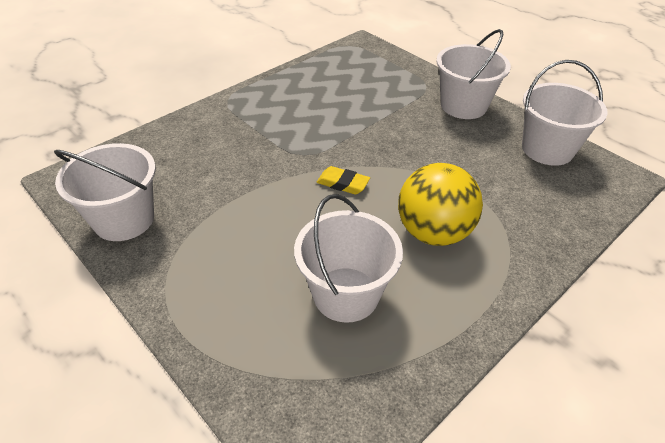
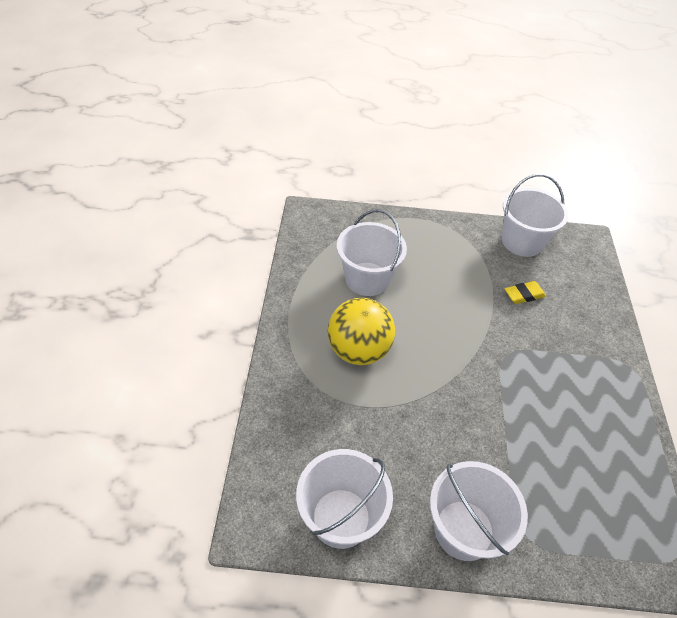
camera: 135 degrees right, 5 degrees up
yellow eraser [316,166,370,195] -> yellow eraser moved to [505,281,546,304]

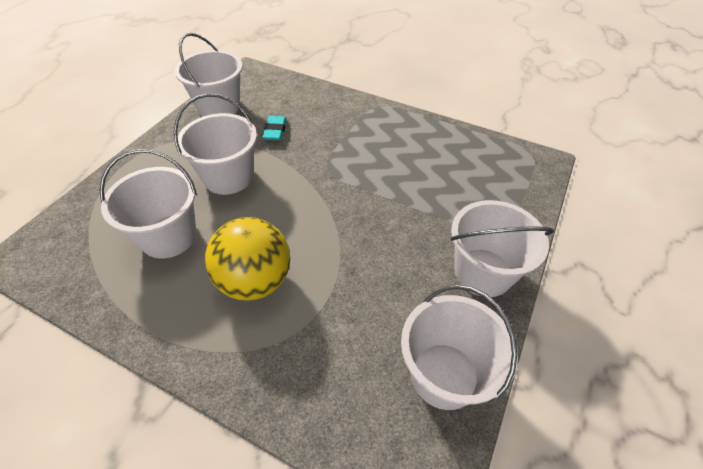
camera: 65 degrees left, 0 degrees up
yellow eraser [505,281,546,304] -> turquoise eraser [263,116,287,140]
none -> white bucket [174,94,257,195]

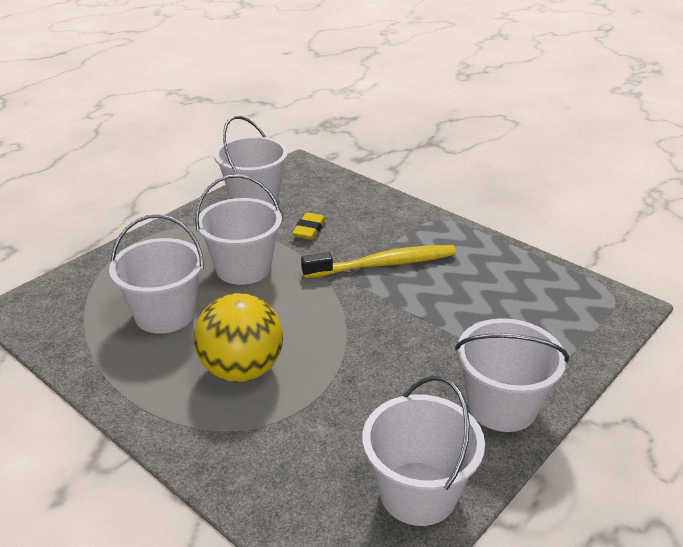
camera: 15 degrees right, 15 degrees down
turquoise eraser [263,116,287,140] -> yellow eraser [292,213,326,240]
none -> yellow toothbrush [301,245,456,278]

